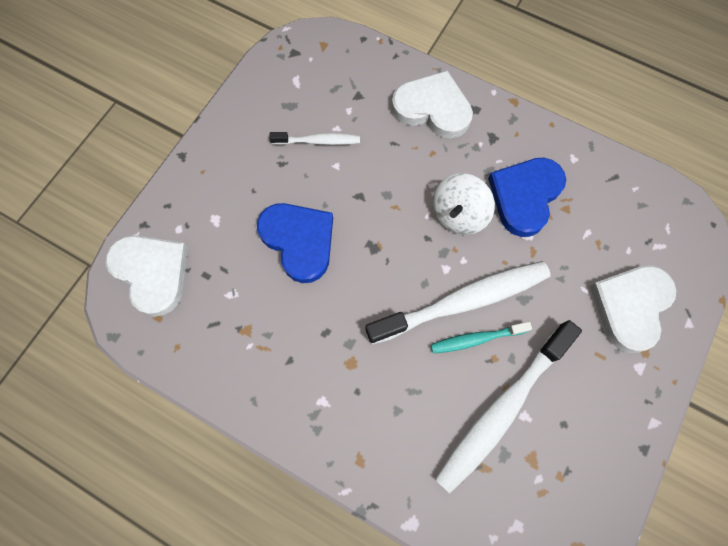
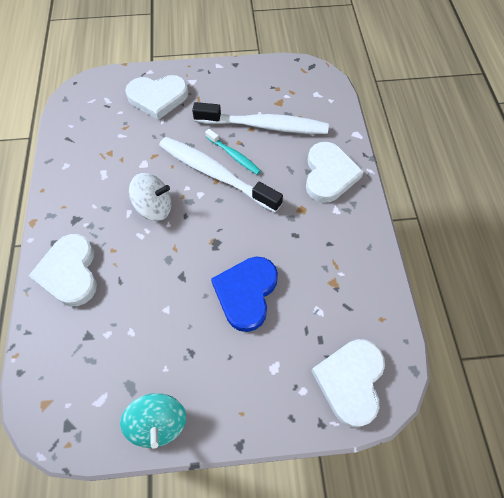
camera: 125 degrees left, 10 degrees down
white toothbrush [269,132,360,145] -> none
blue heart [488,158,566,237] -> none
none -> turquoise spinning top [120,393,186,449]
none -> white heart [306,142,364,203]

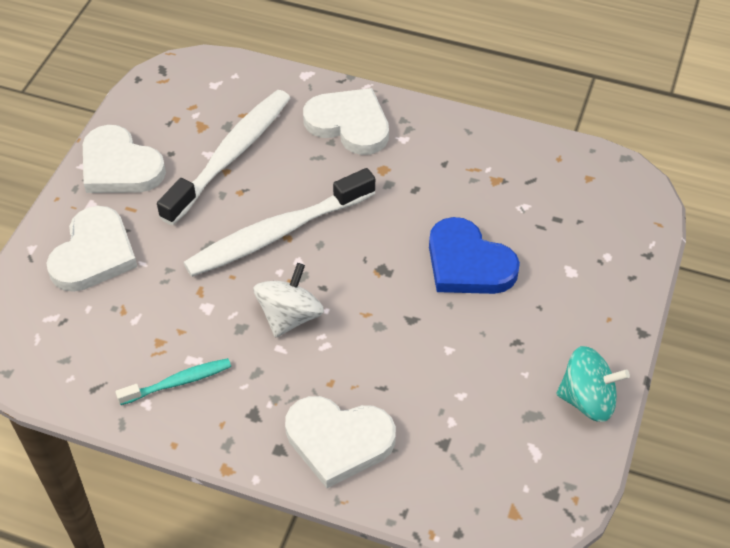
camera: 65 degrees left, 10 degrees down
turquoise toothbrush [205,129,261,175] -> turquoise toothbrush moved to [115,358,231,405]
white heart [311,339,385,427] -> white heart moved to [83,125,166,193]

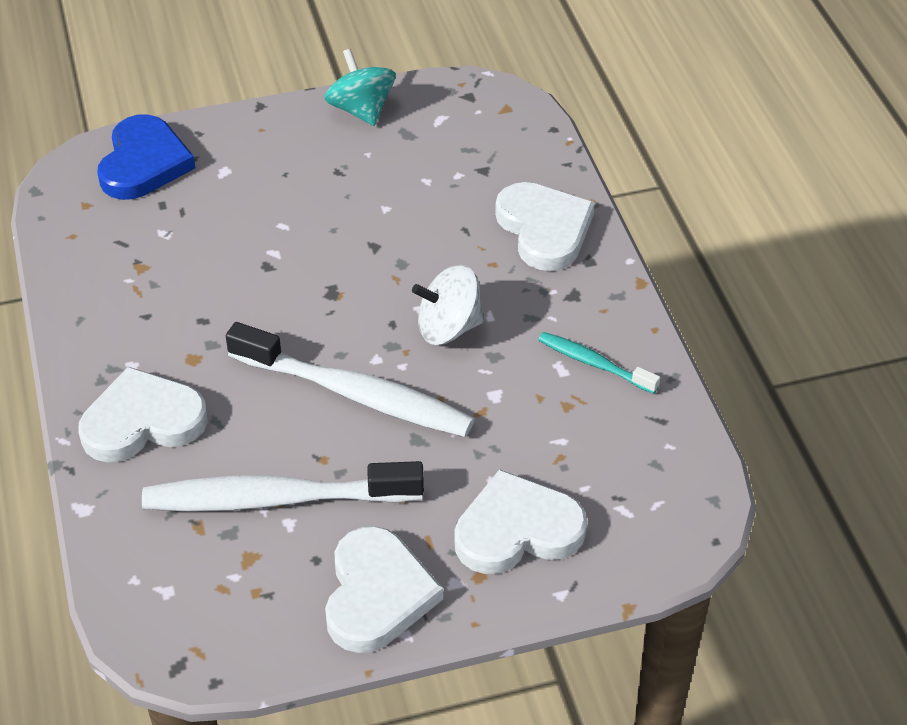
camera: 125 degrees left, 5 degrees down
white heart [303,88,389,155] -> white heart turned 75 degrees clockwise [78,367,208,463]
blue heart [429,217,520,294] -> blue heart moved to [97,114,196,200]

